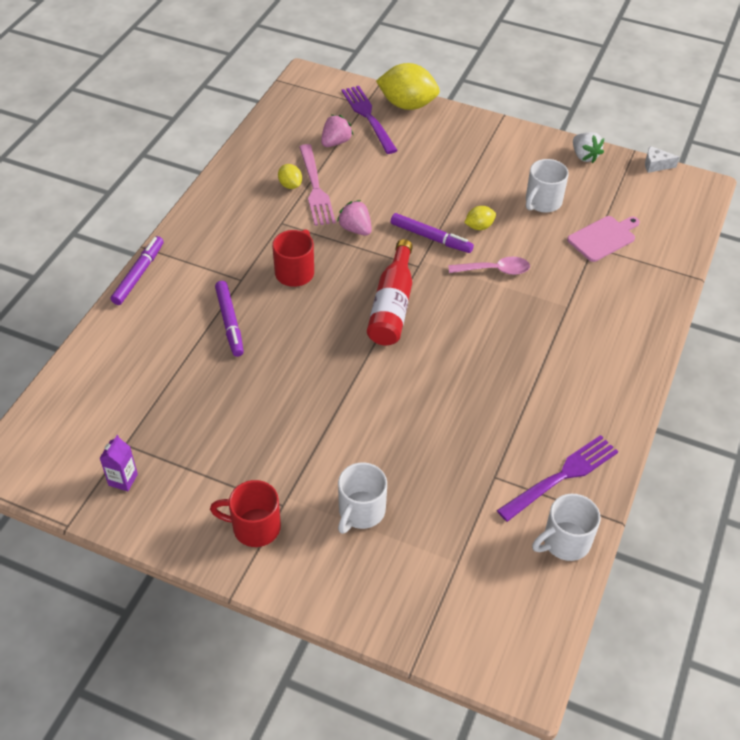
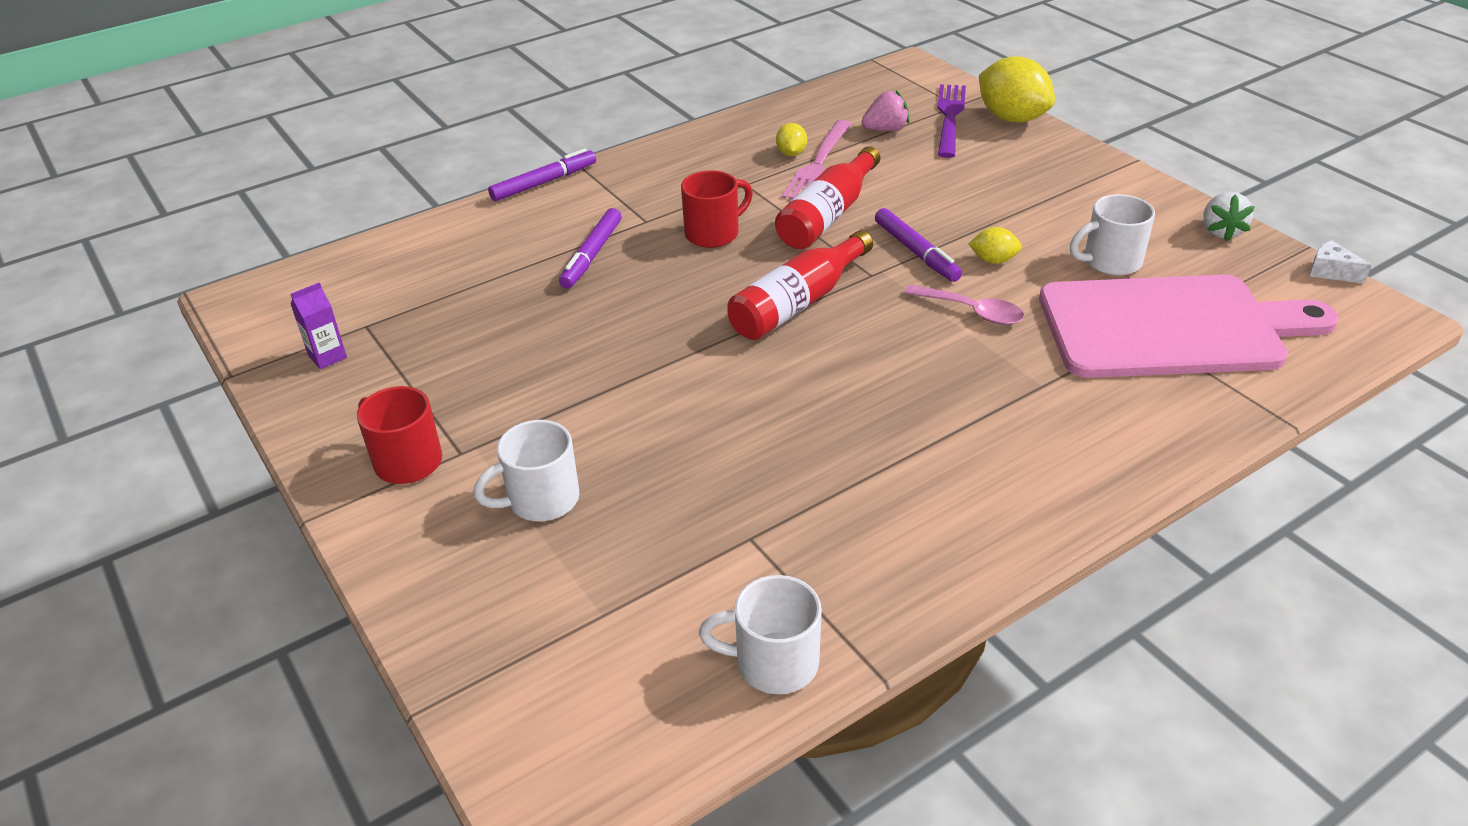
camera: 35 degrees right, 10 degrees down
pink strawberry [337,200,372,236] -> red bottle [775,146,880,249]
purple fork [497,435,618,522] -> none
pink cutting board [567,216,640,262] -> pink cutting board [1039,275,1339,378], size x2.22

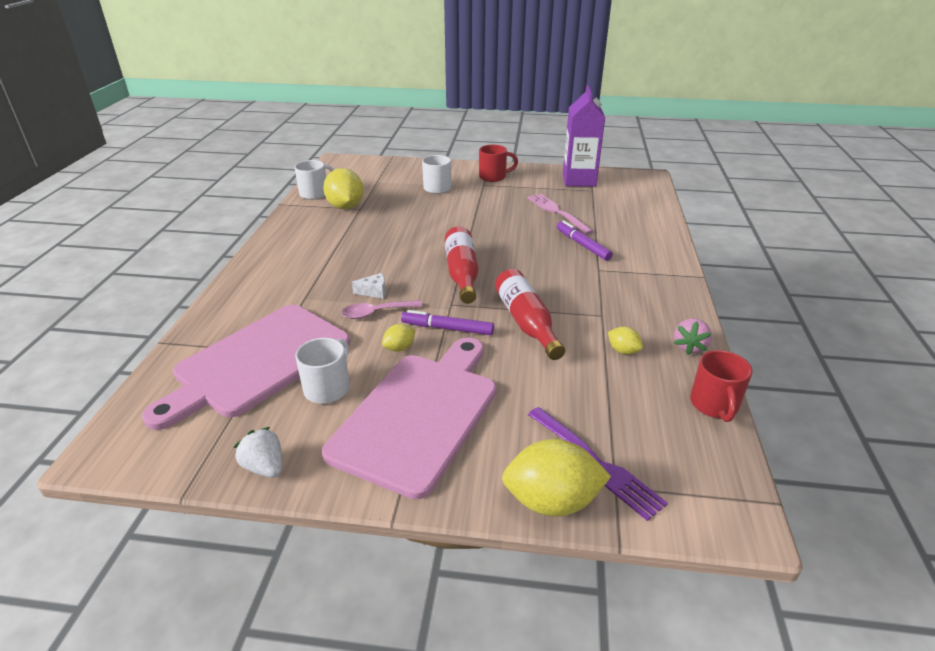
camera: 130 degrees right, 5 degrees down
purple carton [291,282,347,369] -> purple carton [563,85,605,187], size x2.36
purple marker [488,148,596,201] -> none
red mug [681,170,753,248] -> red mug moved to [690,350,752,422]
pink fork [782,120,852,200] -> pink fork moved to [527,194,594,235]
pink strawberry [862,90,909,131] -> pink strawberry moved to [674,318,712,355]
white cheese [1310,240,1372,284] -> white cheese moved to [352,273,386,299]
none -> pink cutting board [322,338,496,499]
none -> yellow lemon [323,168,364,209]

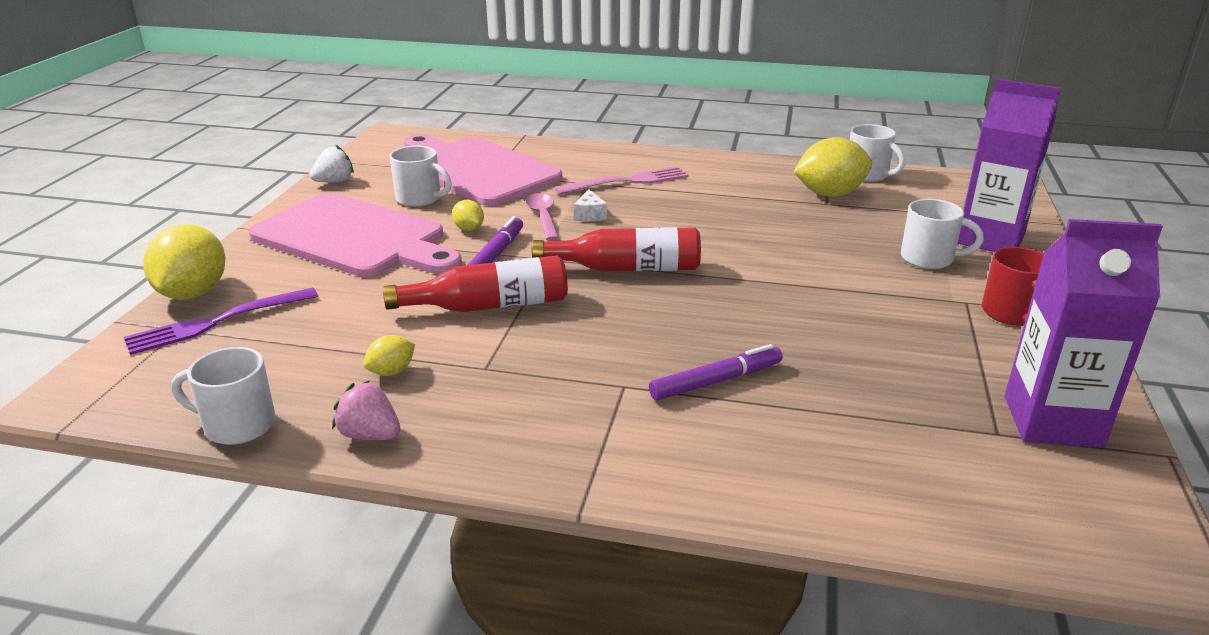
camera: 95 degrees right, 5 degrees down
pink fork [527,194,594,235] -> pink fork moved to [555,167,688,195]
red mug [690,350,752,422] -> white mug [171,347,276,445]
none -> purple carton [957,79,1061,252]

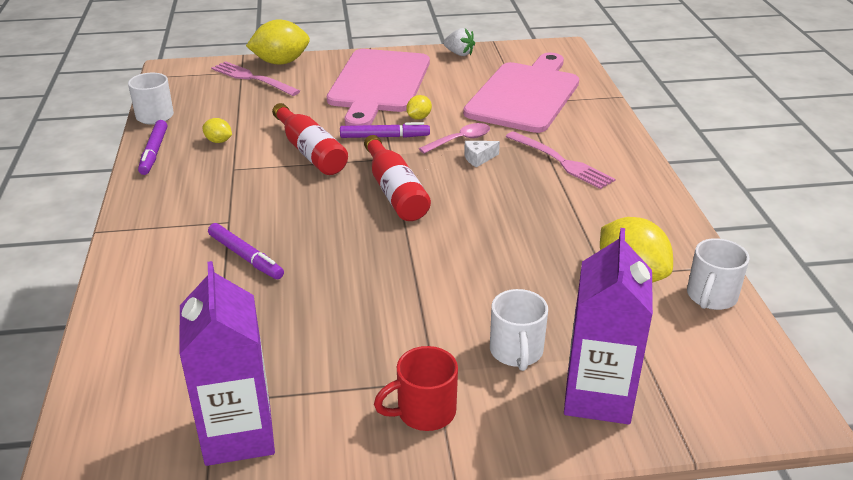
camera: 70 degrees right, 5 degrees up
purple fork [124,288,318,355] -> pink fork [211,61,300,96]
pink strawberry [332,381,400,440] -> purple marker [138,120,167,175]
white mug [390,146,452,207] -> none

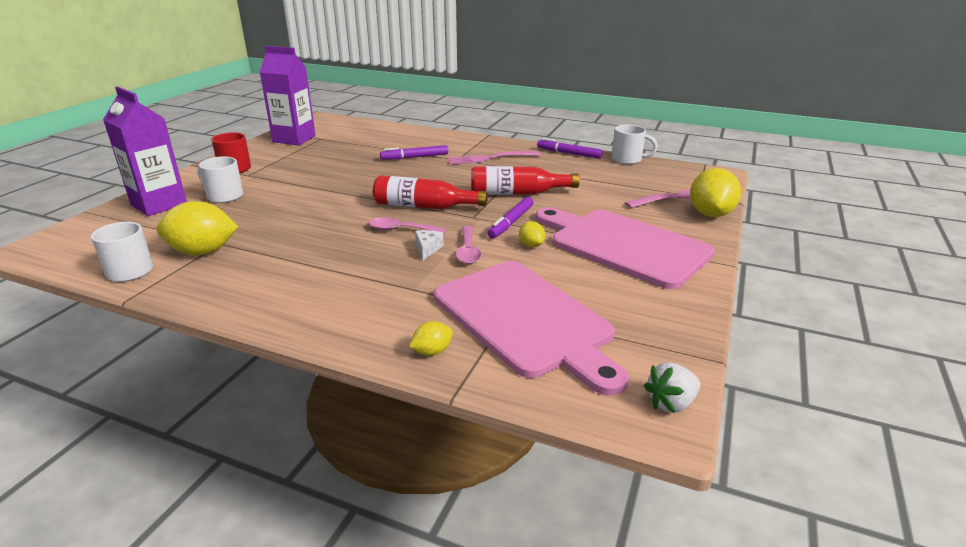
camera: 120 degrees right, 5 degrees down
yellow lemon [202,118,232,143] -> yellow lemon moved to [409,321,453,356]
white strawberry [444,28,475,56] -> white strawberry moved to [644,362,700,413]
pink fork [505,131,616,189] -> pink fork moved to [447,151,541,165]
none -> pink spoon [369,217,446,234]

